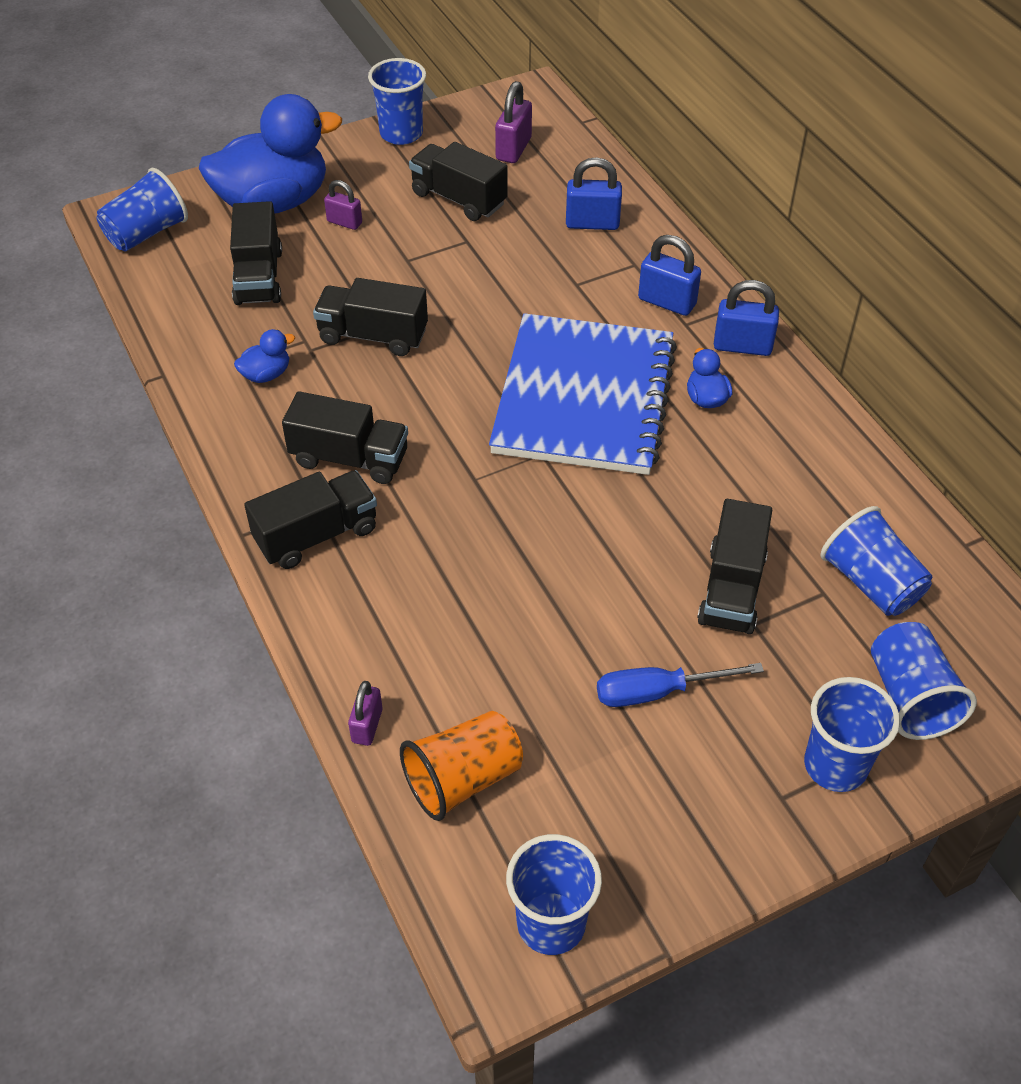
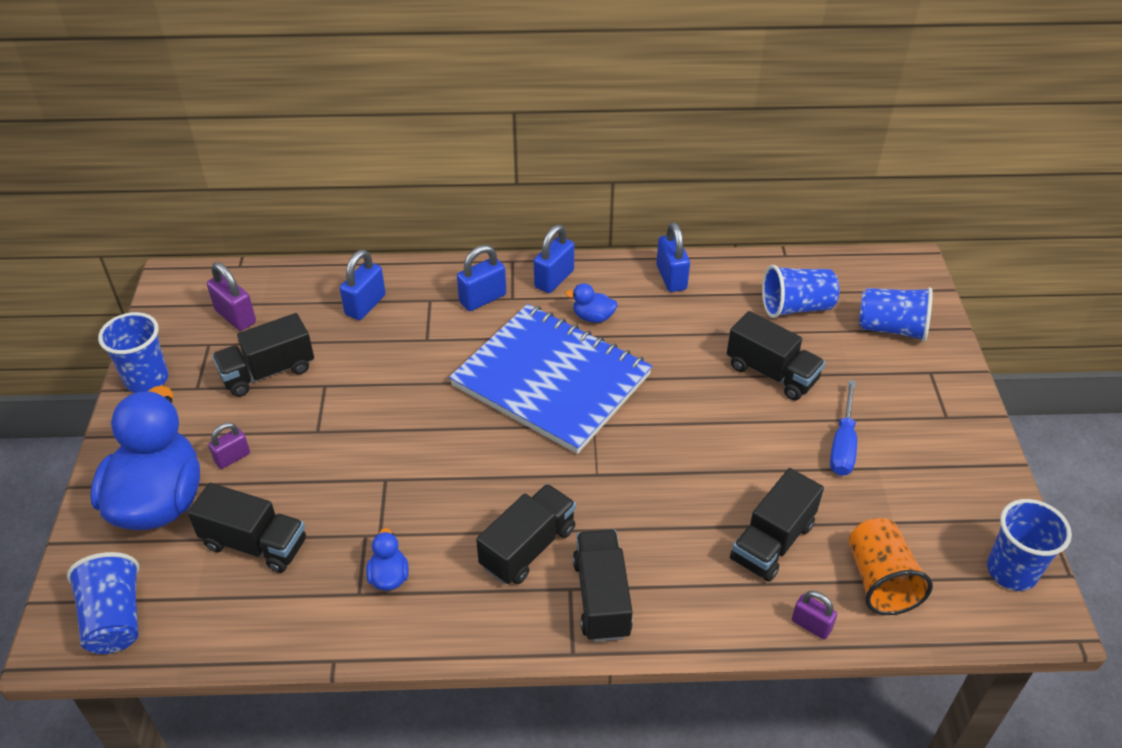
camera: 65 degrees left, 5 degrees down
black truck [313,278,428,356] -> black truck moved to [730,468,824,582]
blue cup [804,677,900,792] -> none
none -> blue padlock [657,222,690,292]

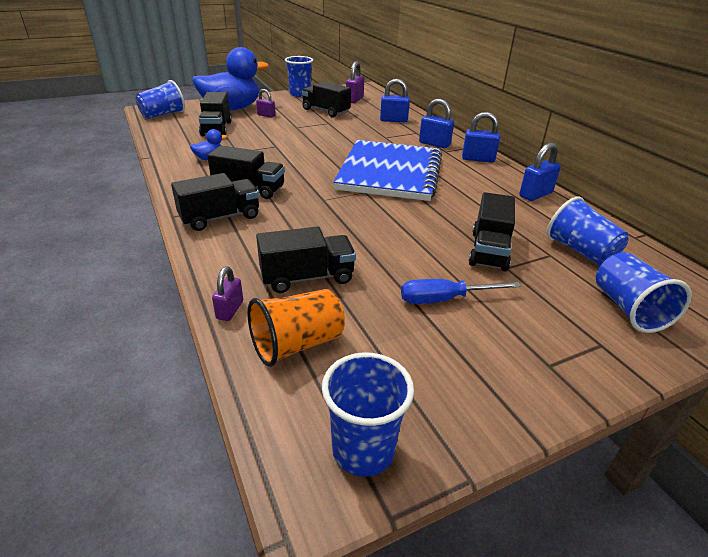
camera: 65 degrees right, 10 degrees down
blue duck [565,283,618,323] -> none
black truck [730,468,824,582] -> black truck turned 150 degrees clockwise [256,226,356,293]

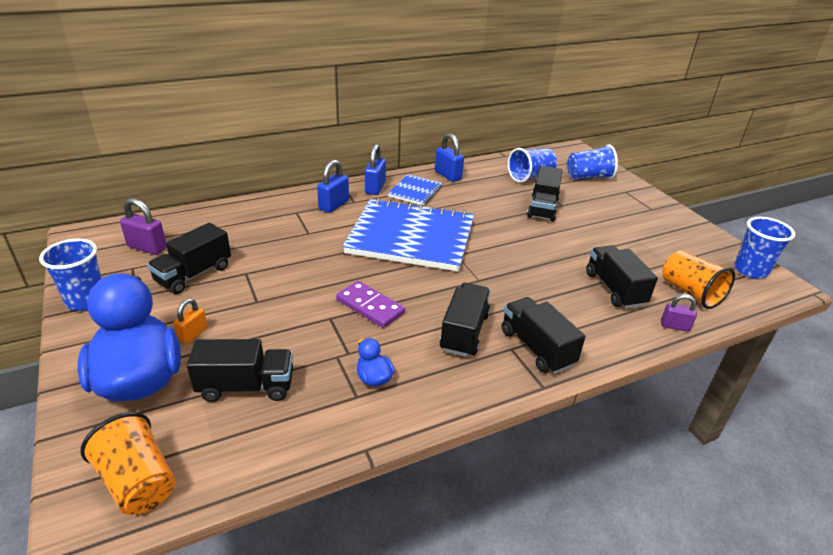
camera: 90 degrees left, 0 degrees up
blue cup [136,80,185,119] -> orange cup [80,412,176,515]
purple padlock [256,89,276,118] -> orange padlock [174,298,208,343]
blue padlock [380,79,410,122] -> none
blue screwdriver [401,279,521,304] -> none
black truck [469,192,515,271] -> black truck turned 90 degrees clockwise [527,166,563,222]
none -> purple domino [336,281,405,328]
none -> blue notebook [388,174,442,206]

